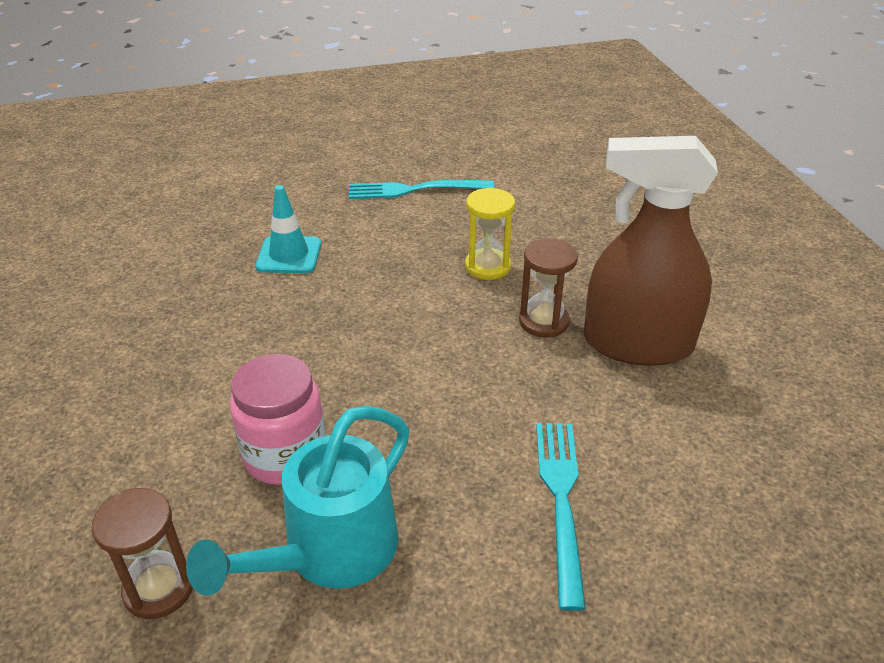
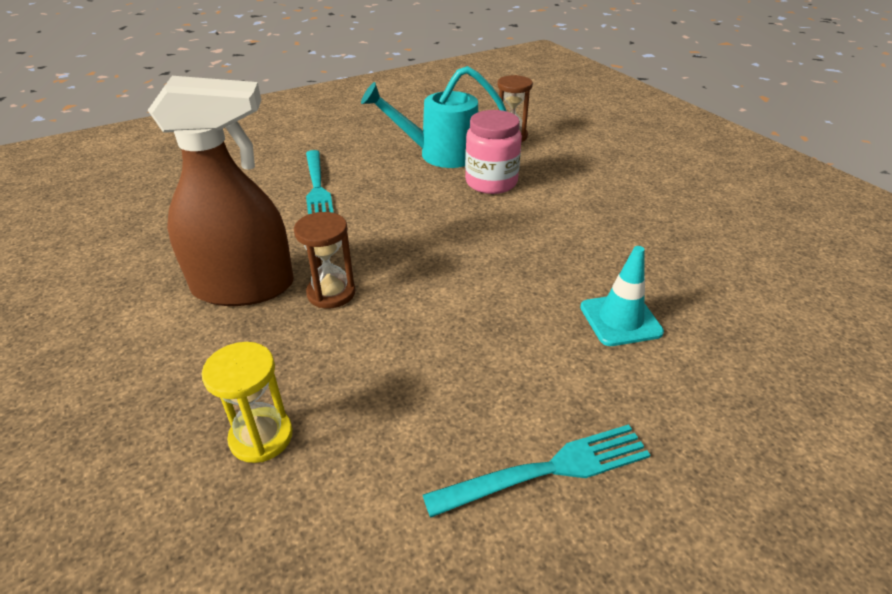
camera: 165 degrees right, 0 degrees up
turquoise watering can [186,406,410,596] -> turquoise watering can turned 120 degrees counterclockwise [361,66,506,168]
yellow hourglass [465,188,515,280] -> yellow hourglass moved to [201,342,293,463]

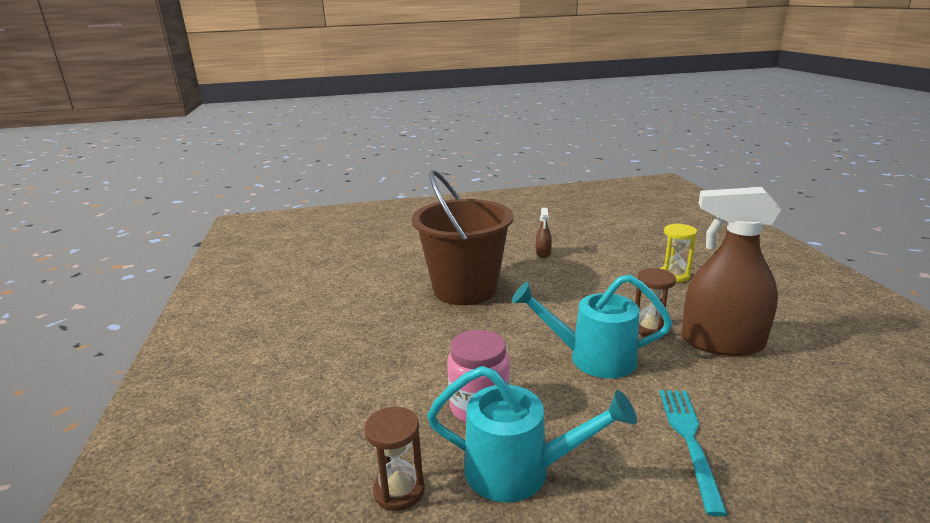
camera: 160 degrees left, 15 degrees down
turquoise fork [423,424,650,518] -> brown spray bottle [536,208,552,258]
turquoise traffic cone [580,246,664,346] -> brown bucket [412,170,514,305]
none -> turquoise watering can [512,275,672,379]

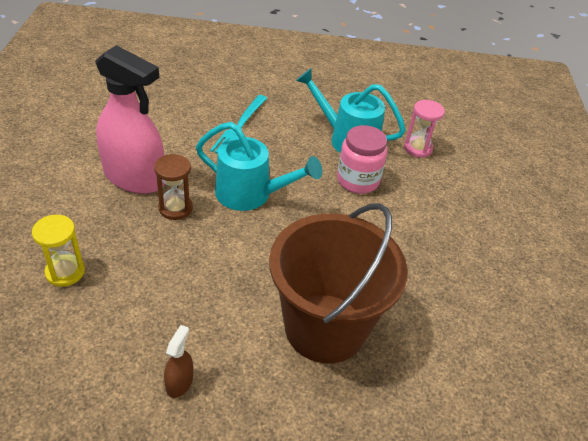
camera: 170 degrees left, 20 degrees up
brown hourglass [364,407,425,511] -> pink hourglass [404,100,445,158]
brown spray bottle [682,187,781,356] -> pink spray bottle [95,45,165,194]

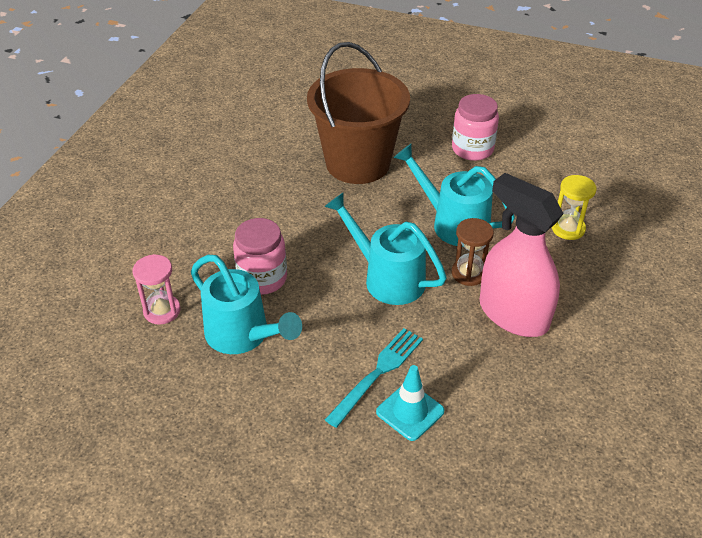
camera: 160 degrees left, 0 degrees up
brown spray bottle [164,325,193,398] -> pink jar [452,94,499,161]
none -> turquoise traffic cone [376,365,445,441]
none -> turquoise watering can [394,144,515,247]

